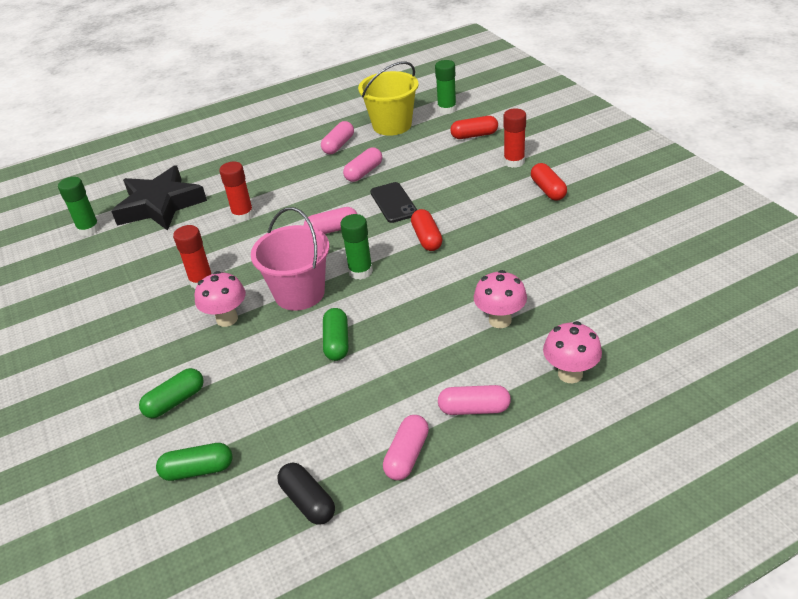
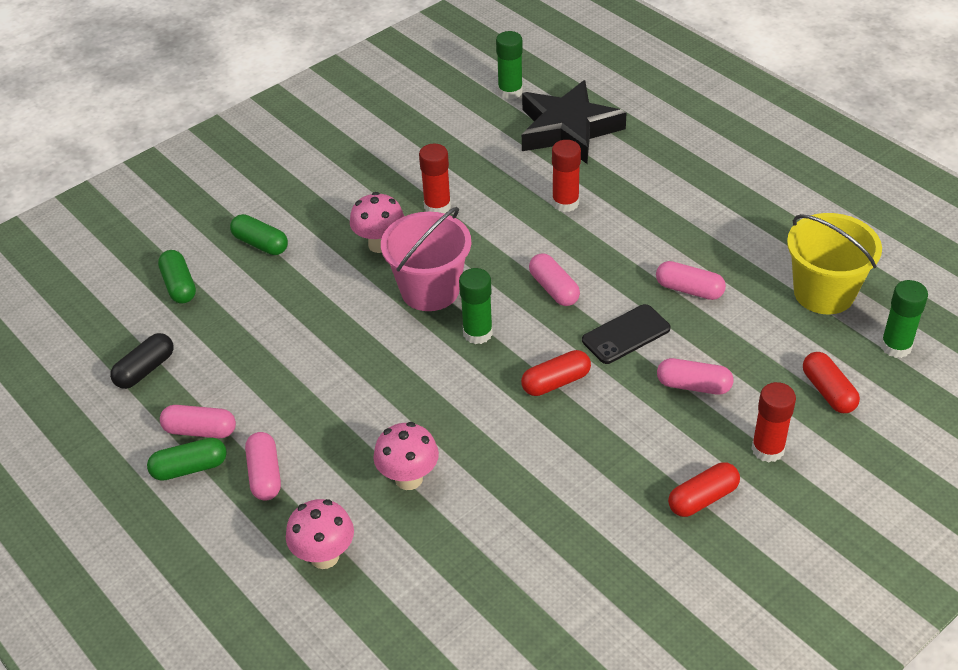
camera: 75 degrees right, 5 degrees up
pink capsule [321,121,354,154] -> pink capsule moved to [657,358,733,395]
green capsule [323,308,348,361] -> green capsule moved to [147,438,227,481]

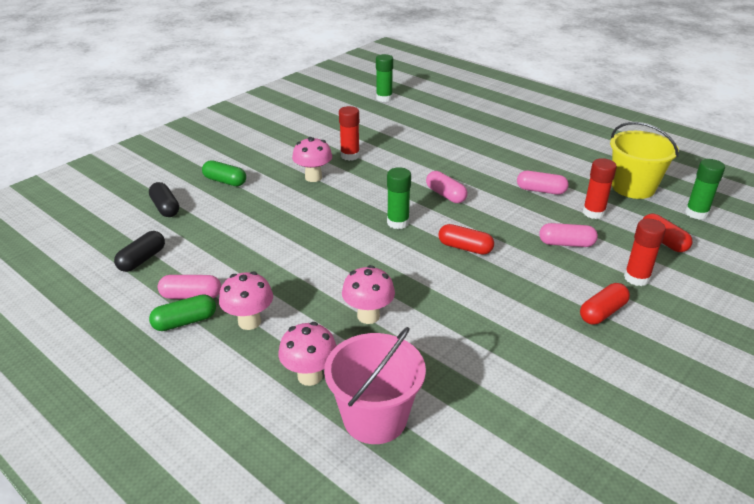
camera: 10 degrees left, 10 degrees down
green capsule [158,250,196,304] -> black capsule [149,182,179,217]
pink capsule [245,432,281,501] -> pink mushroom [219,272,273,330]
pink bucket [381,207,471,311] -> pink bucket moved to [324,327,426,444]
red capsule [521,350,591,396] -> red capsule turned 60 degrees clockwise [438,224,494,255]
black star [522,80,627,164] -> none
red glue stick [552,140,581,212] -> red glue stick moved to [583,158,617,219]
black phone [582,304,671,364] -> none

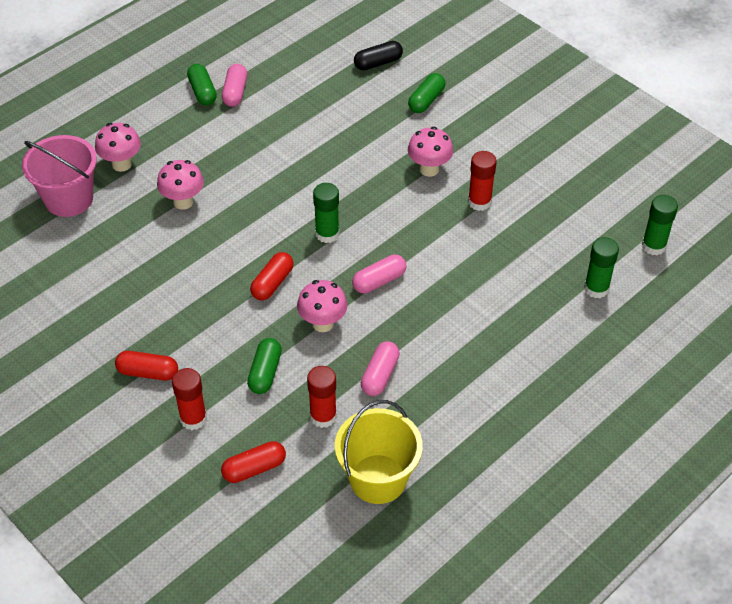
camera: 95 degrees right, 15 degrees up
black capsule [114,231,165,272] -> none
pink mushroom [219,272,273,330] -> pink mushroom moved to [297,280,348,332]
pink capsule [539,223,598,247] -> green capsule [247,338,282,394]
red capsule [580,283,630,325] -> red capsule turned 45 degrees counterclockwise [115,351,178,381]
green glue stick [685,159,725,220] -> green glue stick moved to [584,237,619,298]

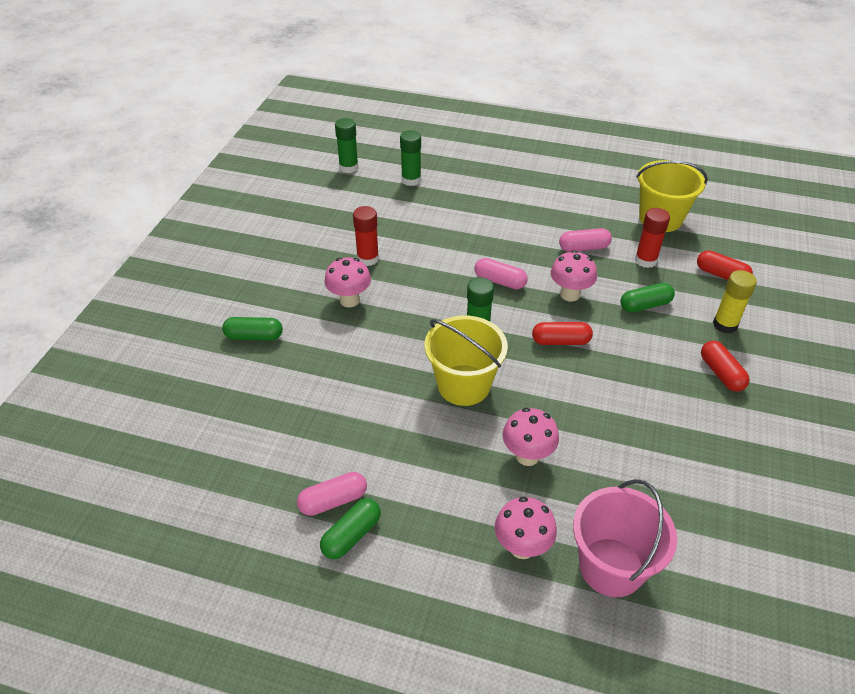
camera: 120 degrees left, 5 degrees down
red glue stick [172,368,207,430] -> yellow glue stick [713,270,757,334]
black capsule [354,41,403,71] -> none
none -> yellow bucket [425,316,508,406]

